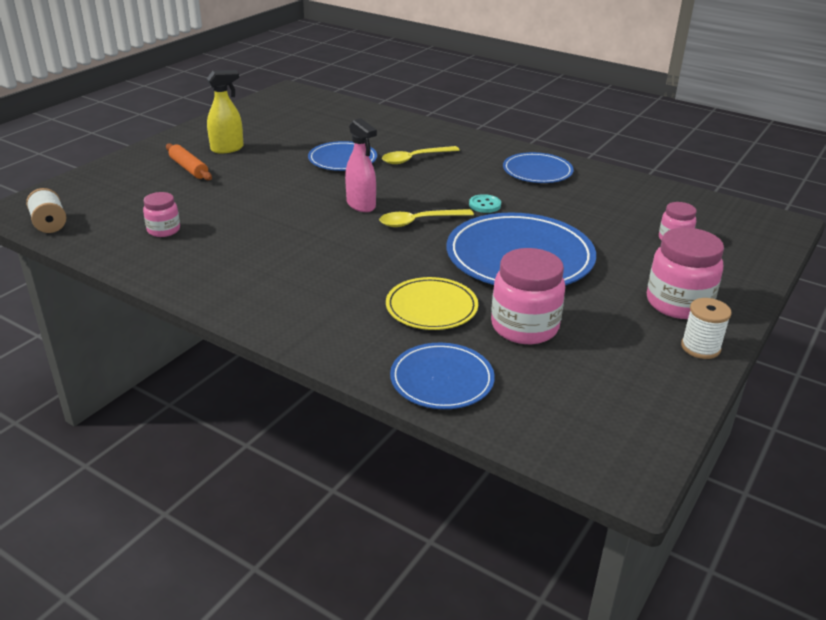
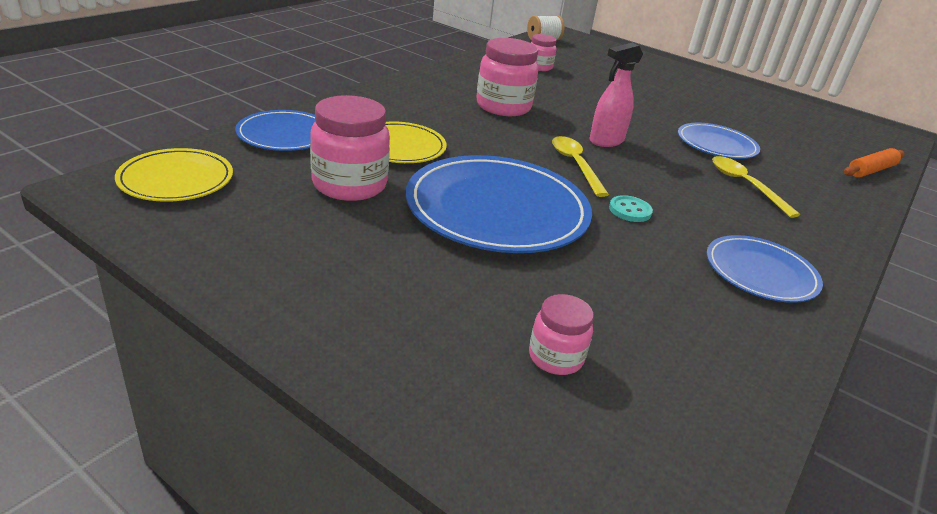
camera: 90 degrees right, 0 degrees up
orange rolling pin [166,143,212,180] -> orange rolling pin moved to [844,148,905,178]
yellow spray bottle [207,70,244,153] -> none
pink jar [647,227,724,319] -> pink jar moved to [476,38,539,116]
white spool [681,298,732,359] -> none
none -> yellow plate [115,148,233,202]

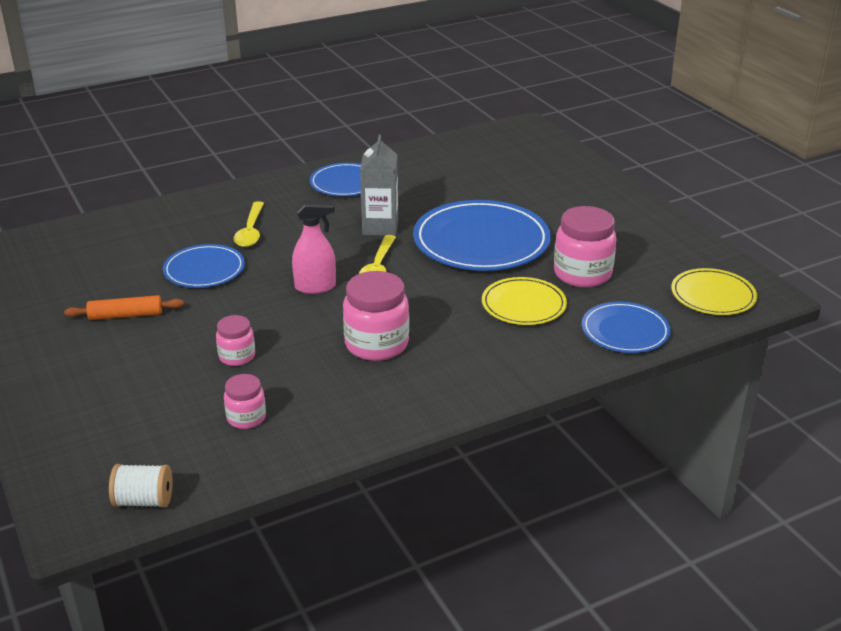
camera: 150 degrees left, 0 degrees up
pink jar [529,294,594,375] -> pink jar moved to [216,315,255,366]
turquoise button [609,195,653,222] -> grey carton [360,135,398,236]
orange rolling pin [844,148,905,178] -> orange rolling pin moved to [64,295,184,320]

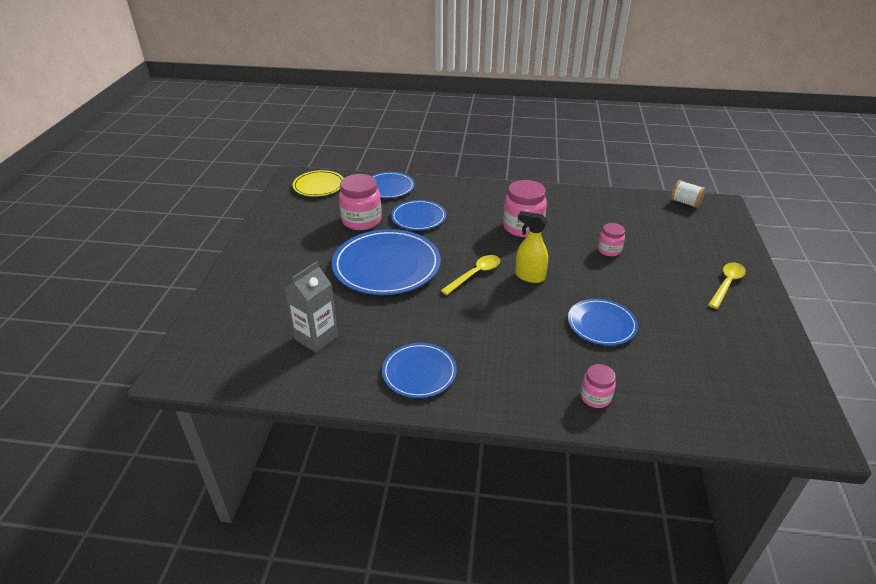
camera: 145 degrees left, 5 degrees up
orange rolling pin [64,295,184,320] -> none
pink jar [224,374,266,429] -> pink jar moved to [580,364,616,408]
yellow spoon [234,201,264,247] -> yellow spoon moved to [708,263,746,309]
pink spray bottle [292,200,336,294] -> yellow spray bottle [515,211,548,283]
grey carton [360,135,398,236] -> grey carton moved to [285,261,338,353]
yellow plate [482,277,567,325] -> blue plate [391,200,446,230]

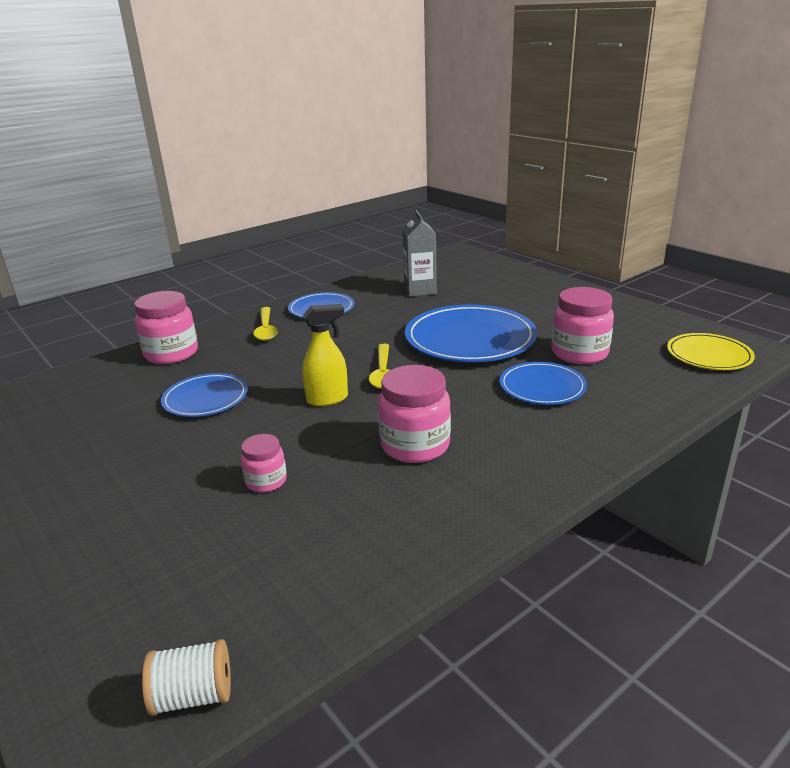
camera: 135 degrees right, 10 degrees down
blue plate [372,172,415,198] -> none
pink jar [580,364,616,408] -> pink jar [134,291,198,364], size x1.78
yellow spoon [708,263,746,309] -> yellow spoon moved to [253,307,278,341]

